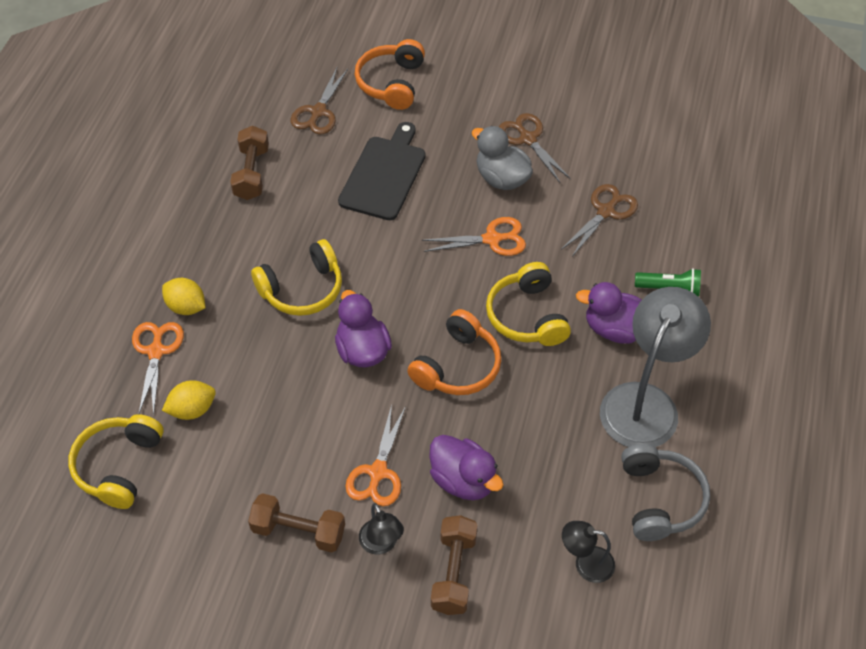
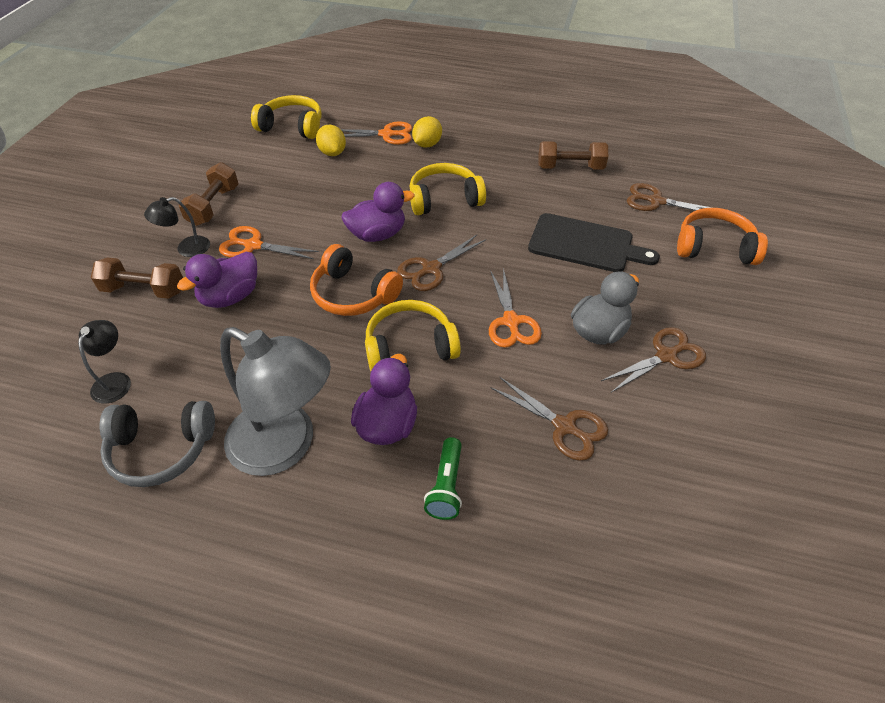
camera: 90 degrees right, 5 degrees down
yellow headphones [251,239,342,316] -> yellow headphones turned 105 degrees clockwise [410,163,486,215]
none -> brown scissors [397,235,486,291]

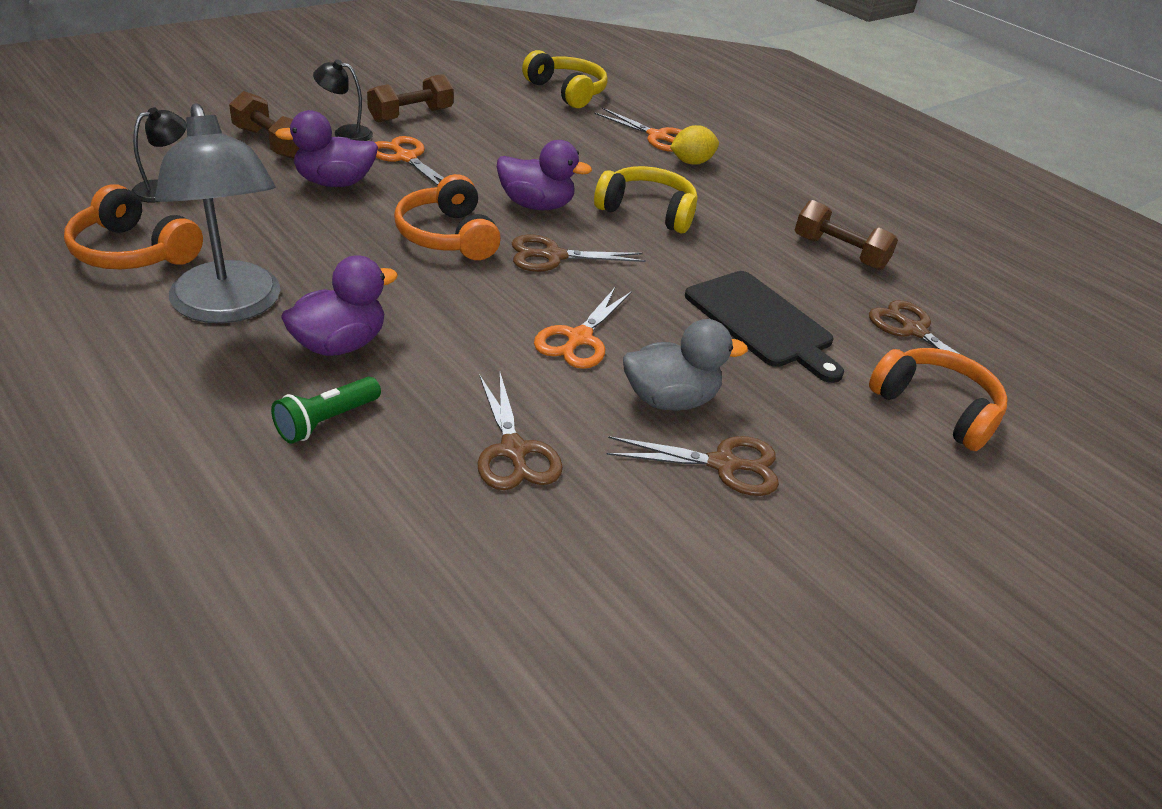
camera: 30 degrees right, 10 degrees down
grey headphones [100,401,215,487] -> orange headphones [64,184,203,269]
yellow lemon [316,125,346,156] -> none
yellow headphones [365,300,461,371] -> none

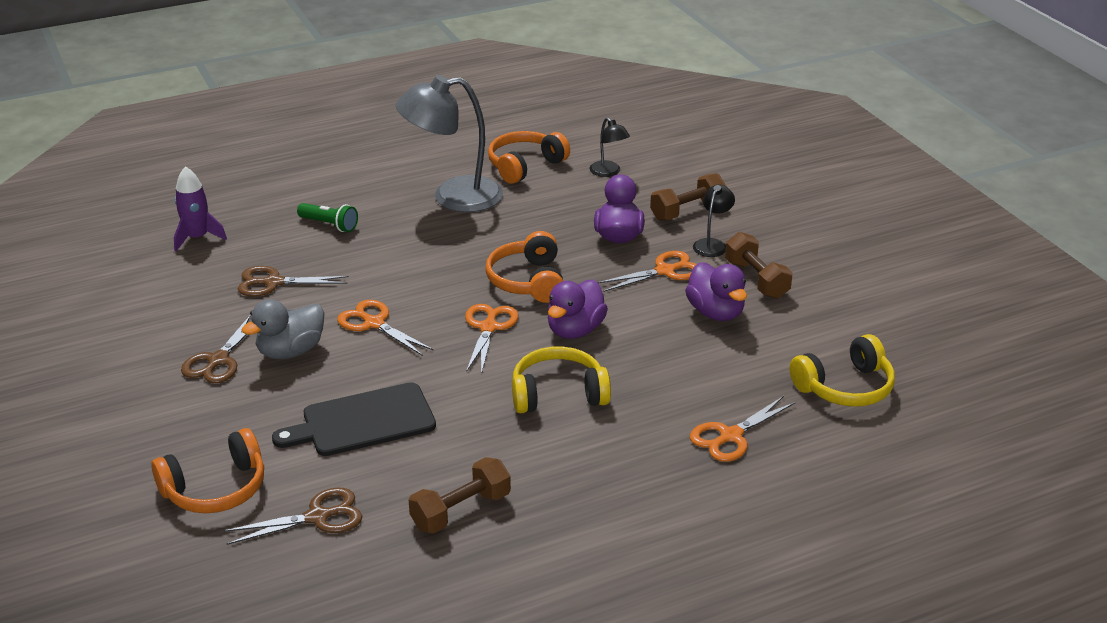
camera: 110 degrees right, 5 degrees down
green flashlight [271,377,381,444] -> green flashlight turned 150 degrees clockwise [297,203,358,232]
purple duck [281,255,398,356] -> purple duck moved to [685,262,747,321]
orange headphones [394,174,501,260] -> orange headphones turned 90 degrees counterclockwise [485,231,563,303]
brown scissors [512,235,646,272] -> orange scissors [465,304,518,374]
yellow headphones [594,166,698,233] -> yellow headphones turned 135 degrees counterclockwise [512,346,611,413]
grey duck [623,319,748,411] -> grey duck turned 45 degrees clockwise [241,299,324,359]
yellow lemon [670,125,719,165] -> none
none -> purple rocket [174,166,227,251]

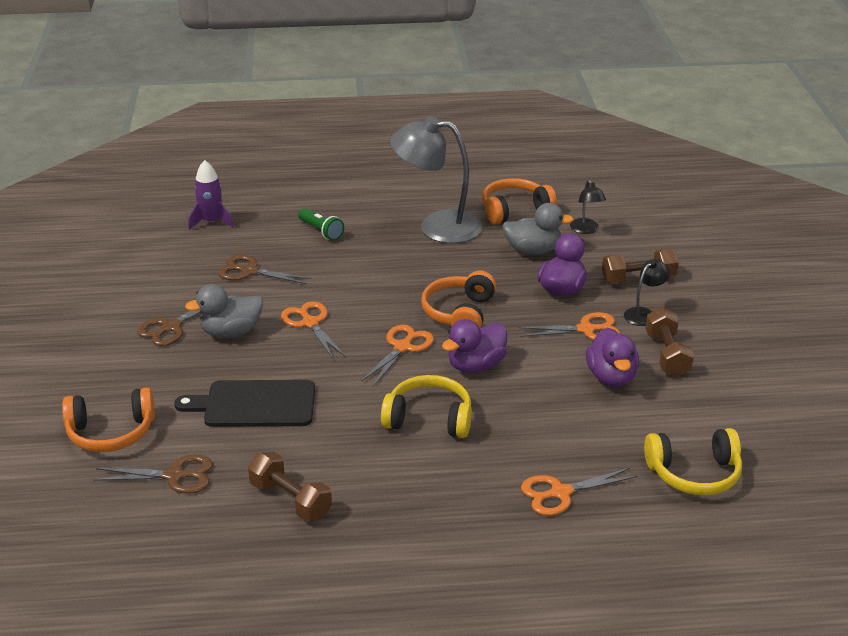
camera: 20 degrees right, 0 degrees up
brown dumbbell [409,457,511,533] -> brown dumbbell turned 60 degrees clockwise [248,452,332,521]
none -> grey duck [502,203,574,255]

